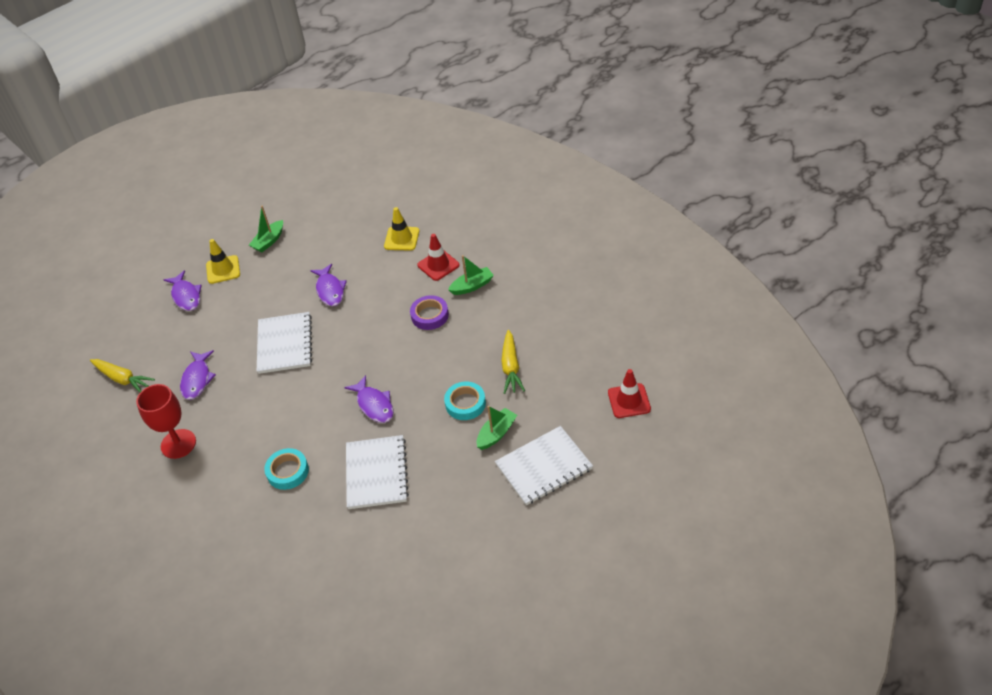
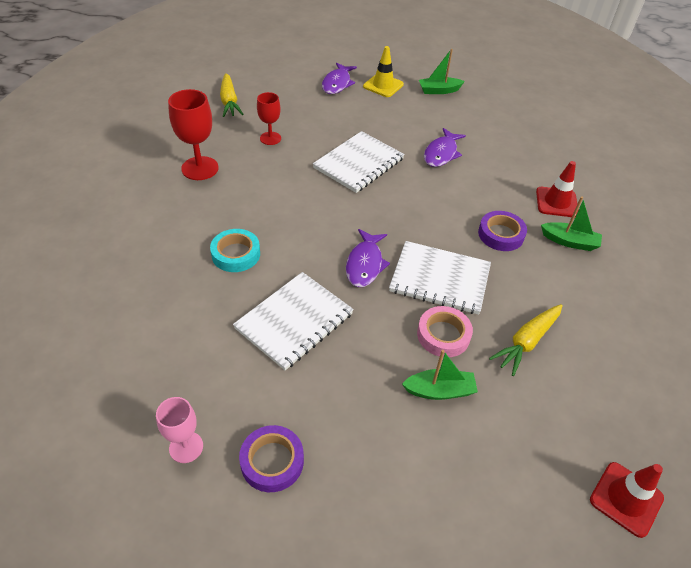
camera: 40 degrees right, 0 degrees up
purple fish [180,350,216,400] -> red goblet [257,92,281,145]
yellow traffic cone [384,207,420,251] -> none
turquoise tape [444,382,486,420] -> pink tape [417,306,473,357]
white notebook [495,426,593,505] -> white notebook moved to [389,241,491,315]
none -> pink goblet [156,397,203,463]
none -> purple tape [239,425,304,492]

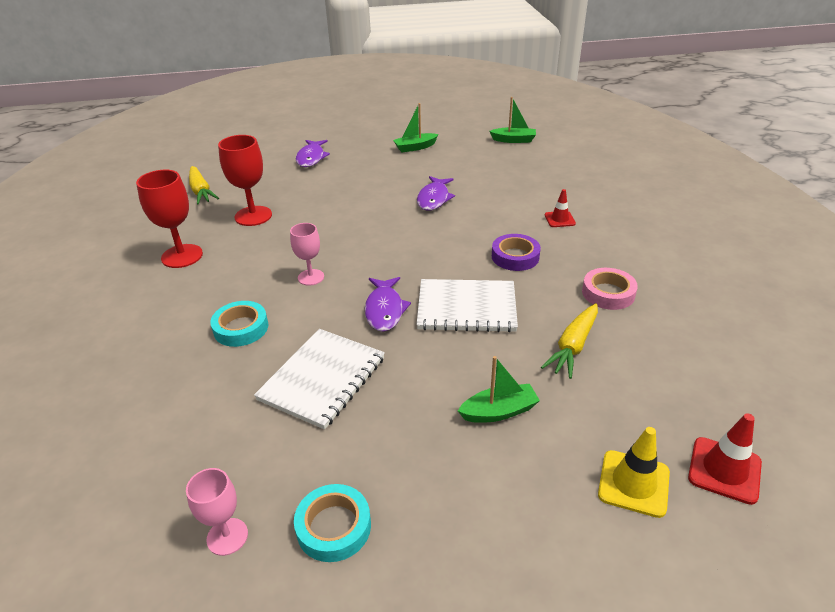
camera: 10 degrees left, 10 degrees down
purple tape [239,425,304,492] -> turquoise tape [294,484,371,562]
red goblet [257,92,281,145] -> red goblet [218,135,272,226], size x1.61
white notebook [313,131,405,193] -> none
yellow traffic cone [363,46,404,97] -> yellow traffic cone moved to [598,427,670,518]
pink tape [417,306,473,357] -> pink tape moved to [582,268,638,310]
red traffic cone [536,161,578,217] -> red traffic cone [545,189,576,227], size x0.66
green boat [541,196,602,251] -> green boat moved to [489,97,536,143]
none -> pink goblet [290,223,324,286]

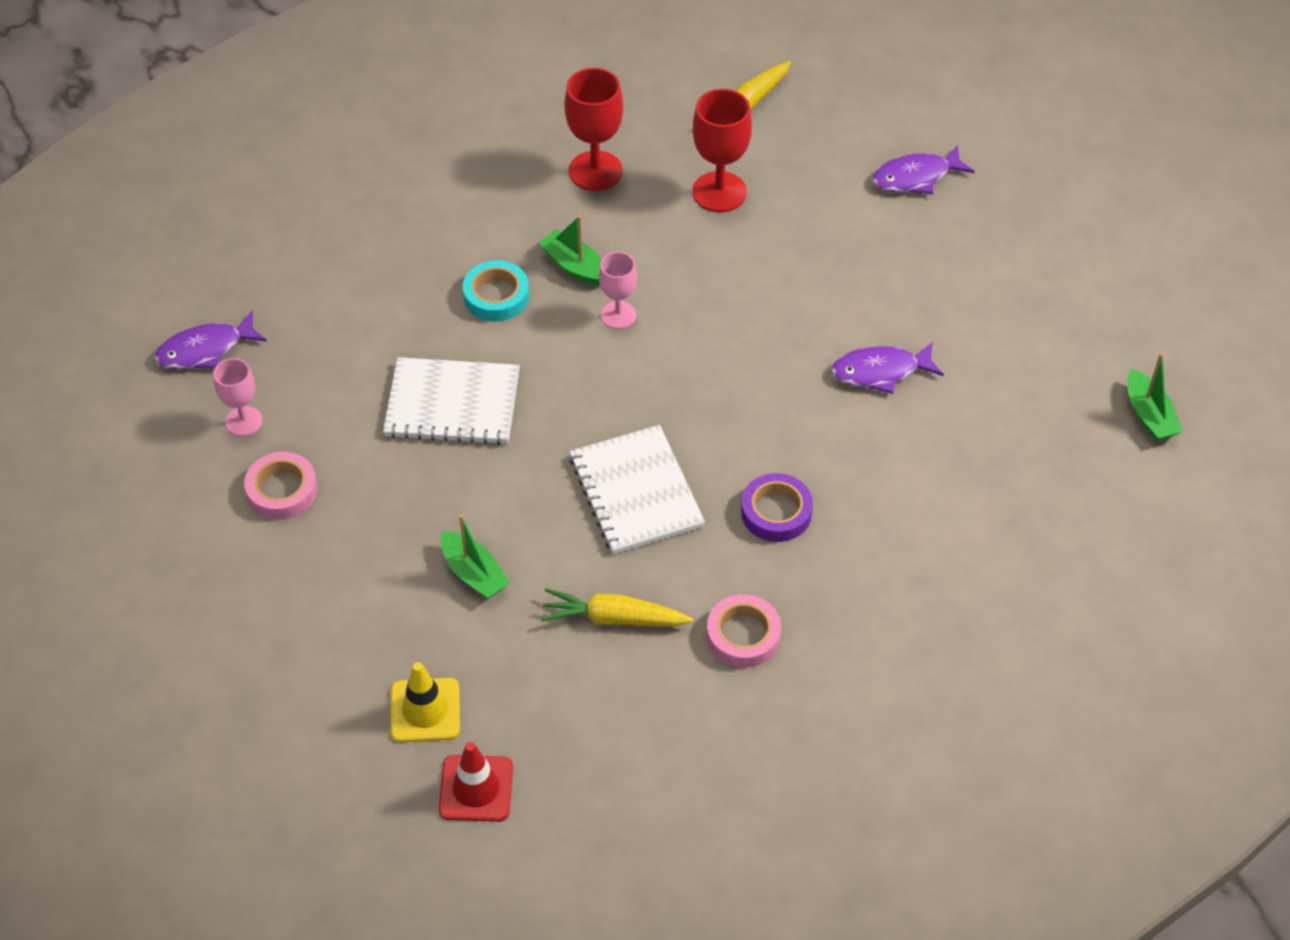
camera: 65 degrees right, 15 degrees up
turquoise tape [294,484,371,562] -> pink tape [244,452,317,520]
purple fish [365,277,411,332] -> purple fish moved to [155,311,267,369]
green boat [393,103,438,153] -> green boat moved to [538,215,601,286]
red traffic cone [545,189,576,227] -> none

